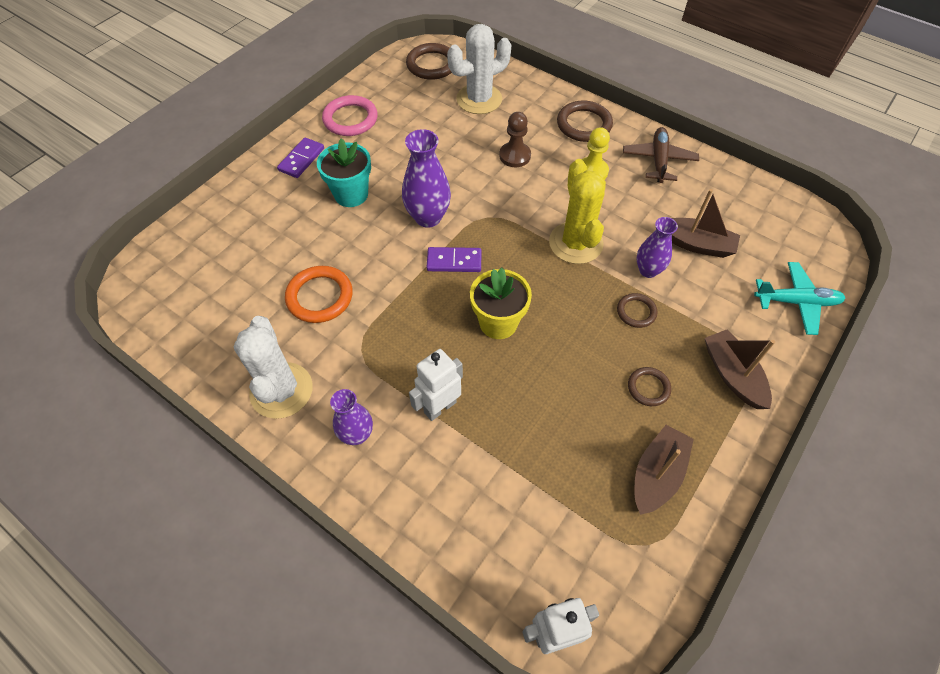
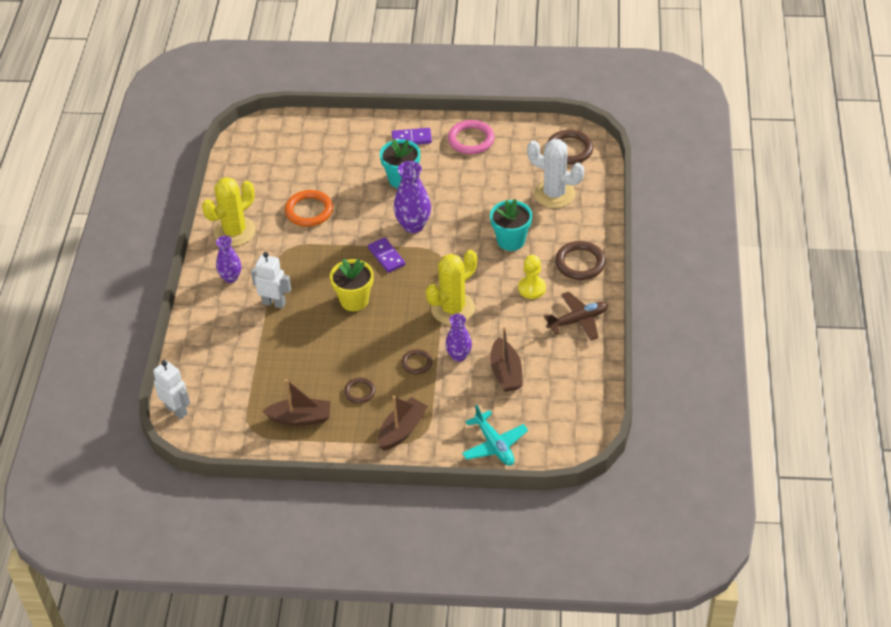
camera: 60 degrees right, 10 degrees down
white cactus [233,316,313,419] -> yellow cactus [202,177,256,246]
brown pawn [499,112,531,167] -> turquoise flower pot [490,199,532,251]

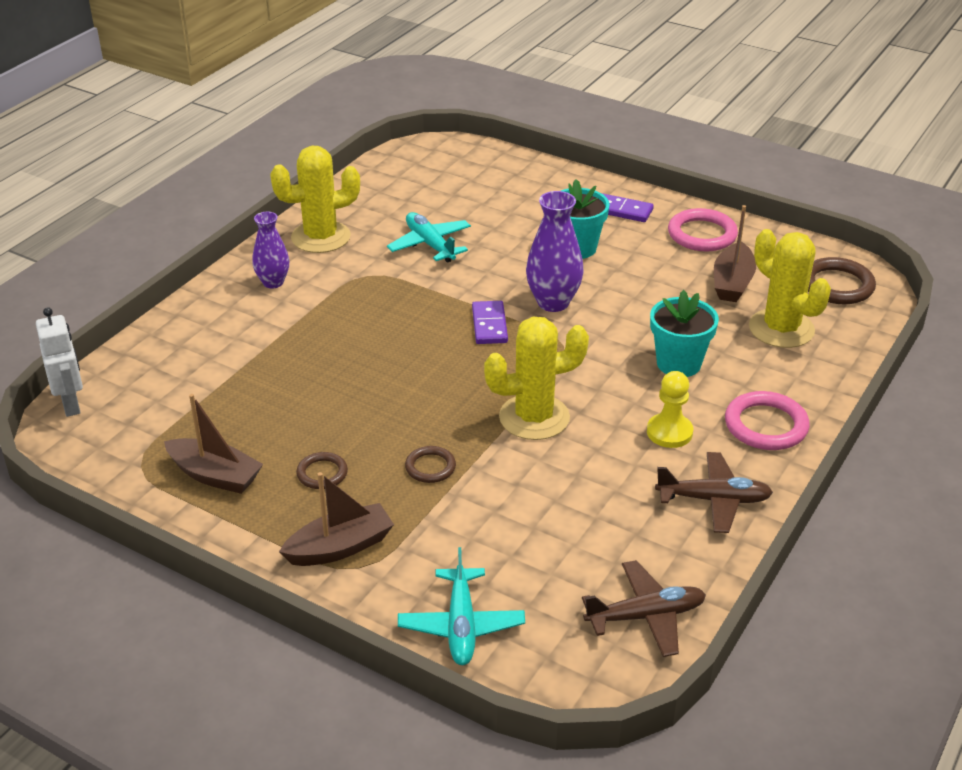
camera: 25 degrees right, 10 degrees down
white robot [251,252,291,309] -> none
orange ring [285,190,333,227] -> turquoise plane [387,212,471,263]
yellow flower pot [330,258,374,311] -> none
purple vase [445,314,472,362] -> none
brown boat [490,327,523,392] -> brown boat moved to [714,205,756,302]
white cactus [527,139,584,208] -> yellow cactus [749,229,831,348]
brown ring [555,241,606,280] -> pink ring [725,391,810,450]
none -> brown plane [582,560,706,657]

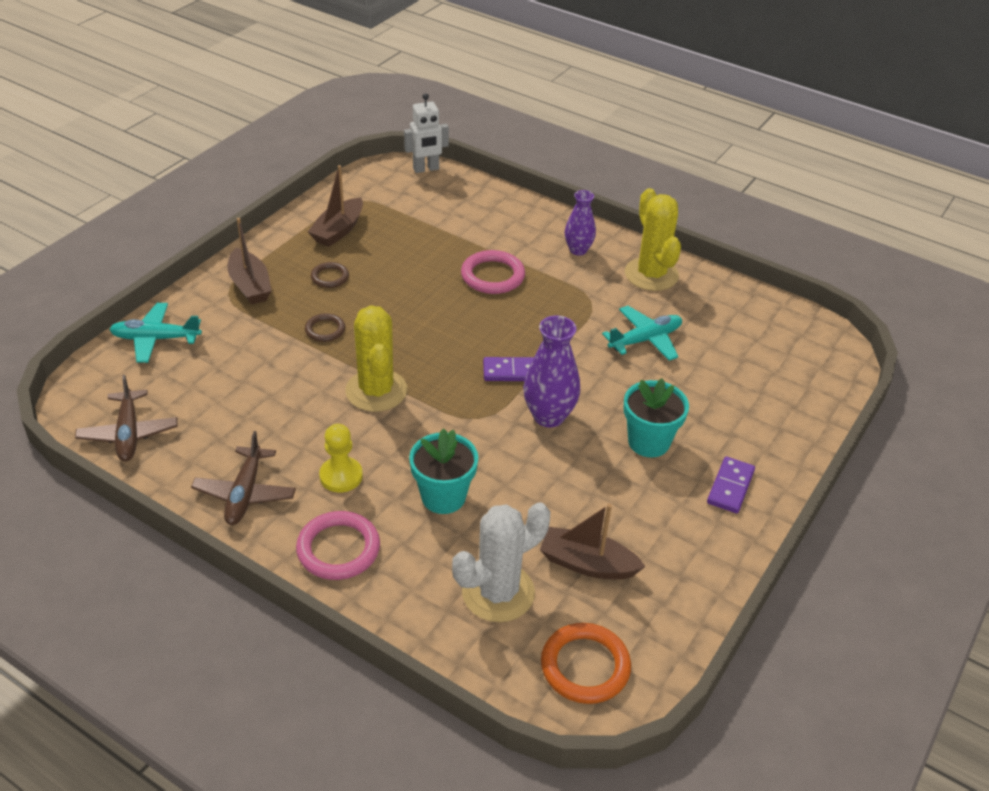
camera: 90 degrees right, 5 degrees up
pink ring [668,208,738,251] -> pink ring moved to [461,250,525,294]
yellow cactus [749,229,831,348] -> white cactus [452,502,550,622]
brown ring [808,257,876,304] -> orange ring [541,623,631,704]

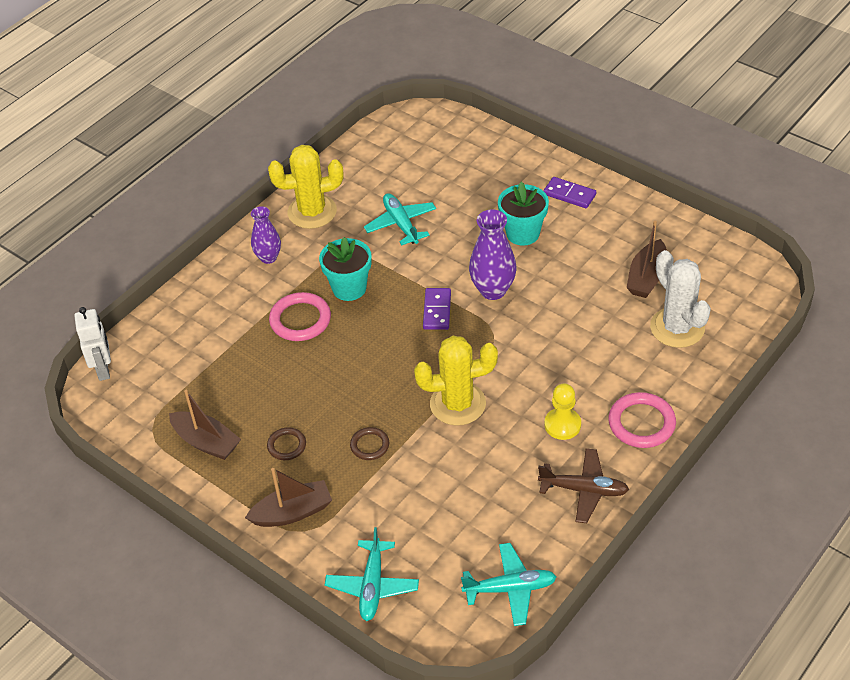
camera: 80 degrees left, 5 degrees up
brown plane [75,375,177,461] -> turquoise plane [461,543,556,626]
turquoise flower pot [409,428,478,514] -> turquoise flower pot moved to [319,237,372,301]
orange ring [541,623,631,704] -> none

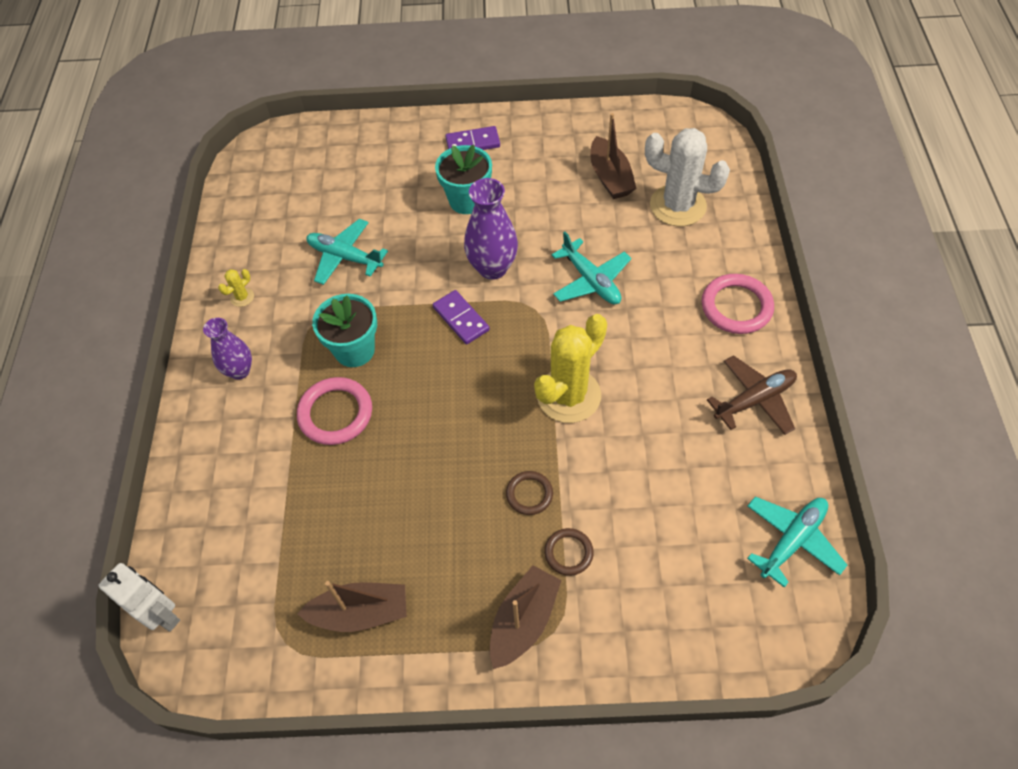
camera: 40 degrees left, 10 degrees up
brown ring [267,427,306,460] -> brown ring moved to [544,528,594,576]
yellow cactus [268,145,344,229] -> yellow cactus [218,269,254,307], size x0.41
turquoise plane [325,527,419,621] -> turquoise plane moved to [552,231,631,304]
yellow pawn [544,383,581,440] -> none

